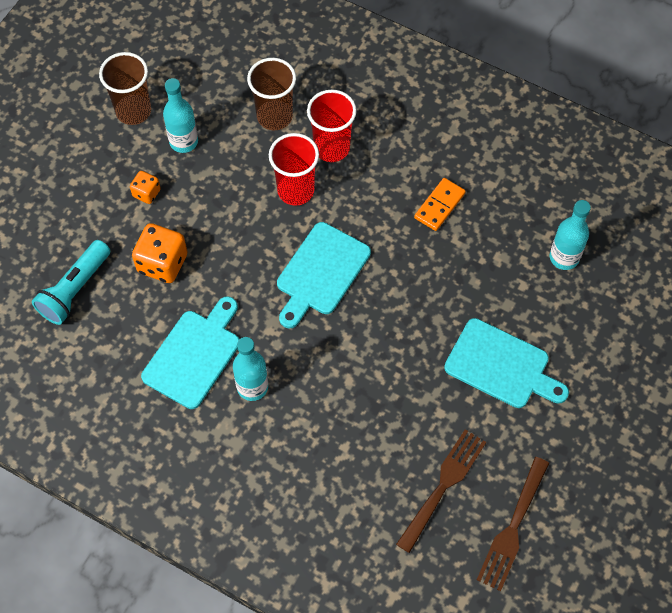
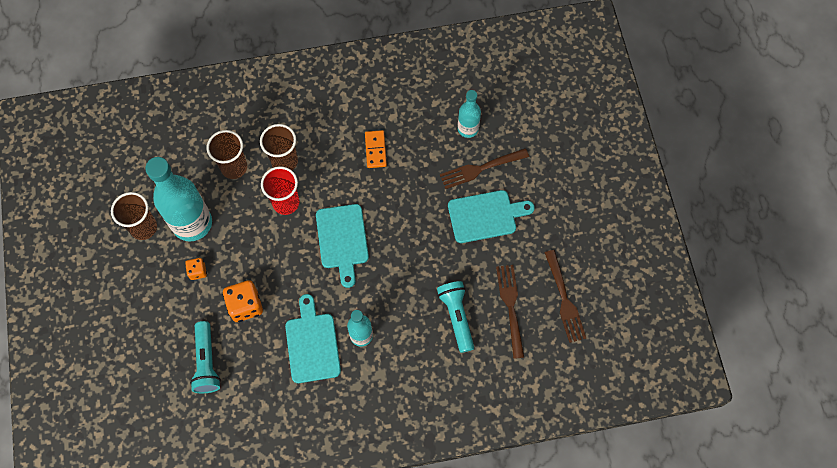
camera: 40 degrees left, 5 degrees up
turquoise bottle [163,78,198,153] -> turquoise bottle [145,157,212,242], size x1.86
red cup [307,89,357,162] -> brown cup [260,124,298,170]
none -> turquoise flashlight [437,281,474,353]
none -> brown fork [440,148,529,189]

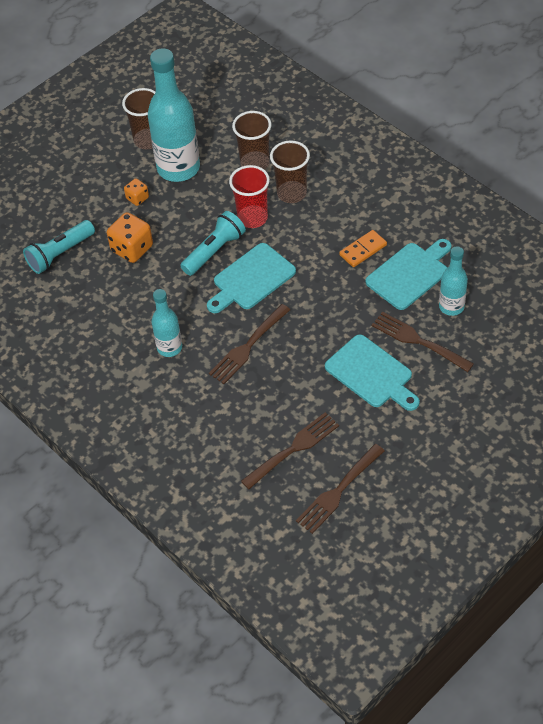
camera: 60 degrees right, 15 degrees down
turquoise cutting board [285,294,341,383] -> turquoise cutting board moved to [366,239,451,310]
turquoise flashlight [437,281,474,353] -> turquoise flashlight moved to [180,211,246,276]
none -> brown fork [209,304,290,384]

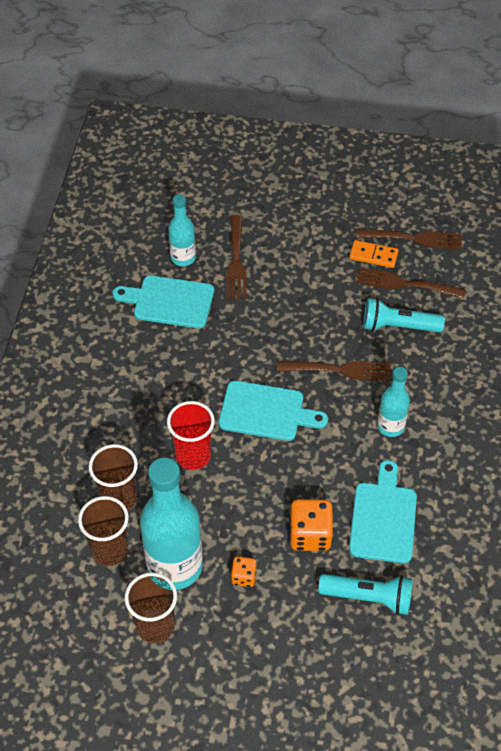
camera: 130 degrees left, 0 degrees up
turquoise flashlight [180,211,246,276] -> turquoise flashlight moved to [363,298,445,332]
brown cup [270,140,310,203] -> brown cup moved to [78,496,129,566]
turquoise cutting board [325,334,420,411] -> turquoise cutting board moved to [349,460,417,564]
orange domino [339,230,387,267] -> orange domino moved to [350,240,399,268]

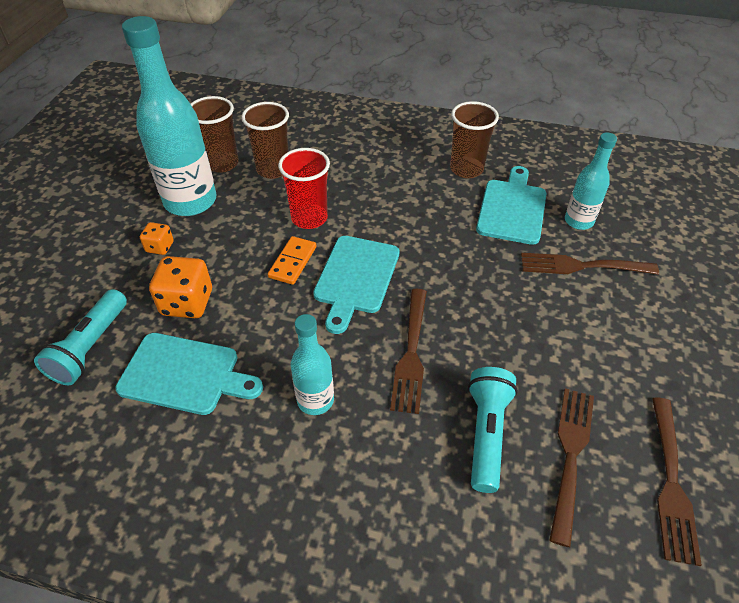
camera: 95 degrees right, 5 degrees down
brown cup [125,573,177,644] -> brown cup moved to [450,101,499,178]
orange domino [350,240,399,268] -> orange domino moved to [268,236,316,285]

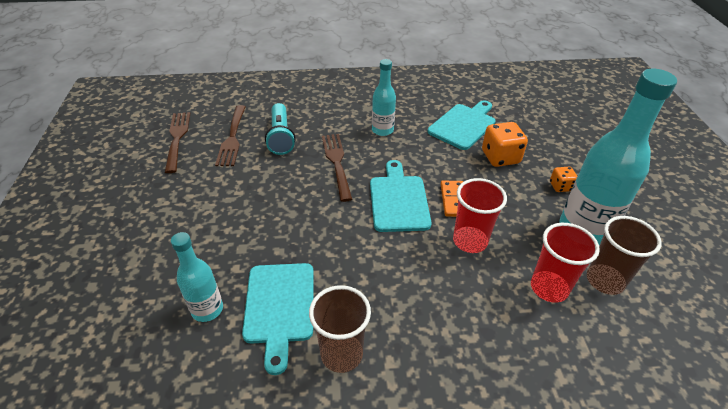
camera: 160 degrees right, 5 degrees down
turquoise flashlight [34,289,127,385] -> none
turquoise cutting board [115,333,263,415] -> turquoise cutting board turned 135 degrees clockwise [427,100,495,150]
brown cup [241,102,289,179] -> red cup [531,223,600,303]
brown fork [521,253,659,275] -> none

